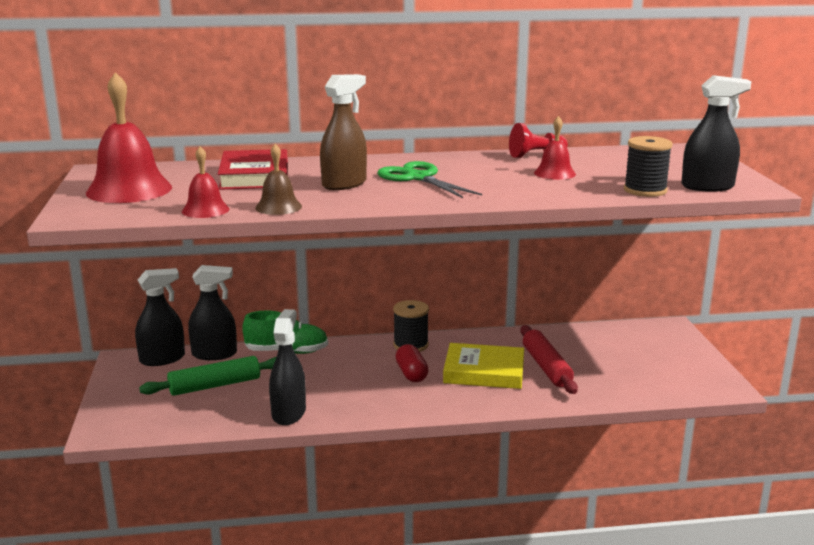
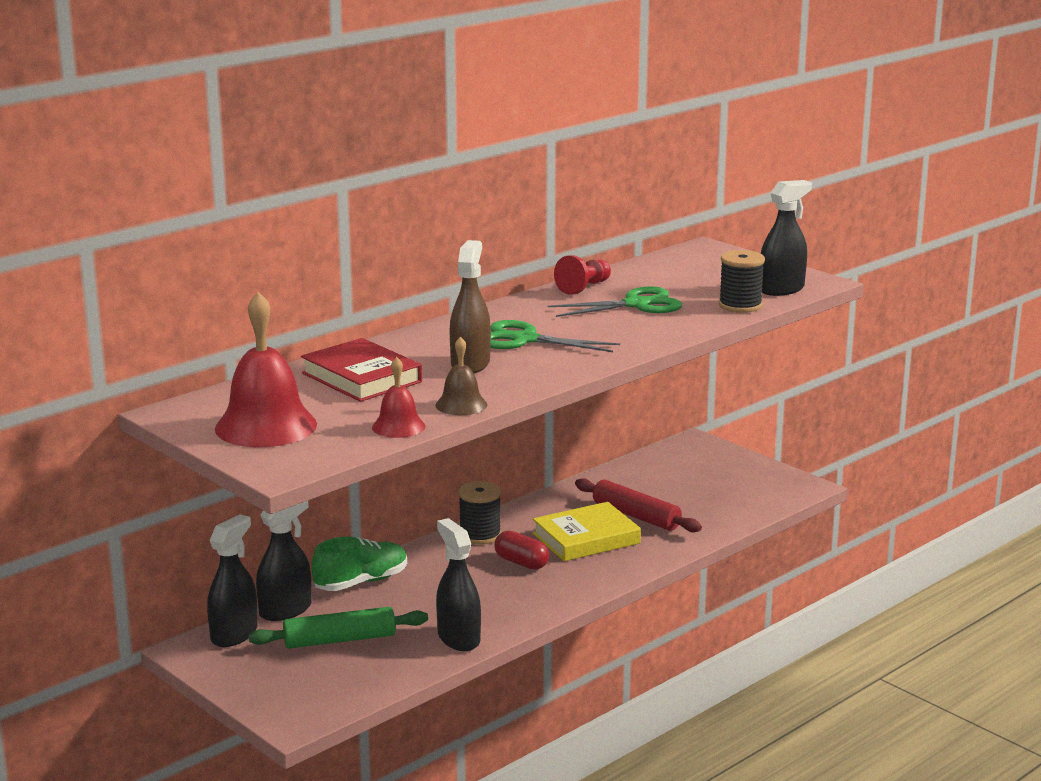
camera: 35 degrees left, 0 degrees up
green rolling pin [139,356,276,396] -> green rolling pin turned 45 degrees clockwise [249,607,428,649]
red bell [534,116,576,180] -> green scissors [548,286,682,317]

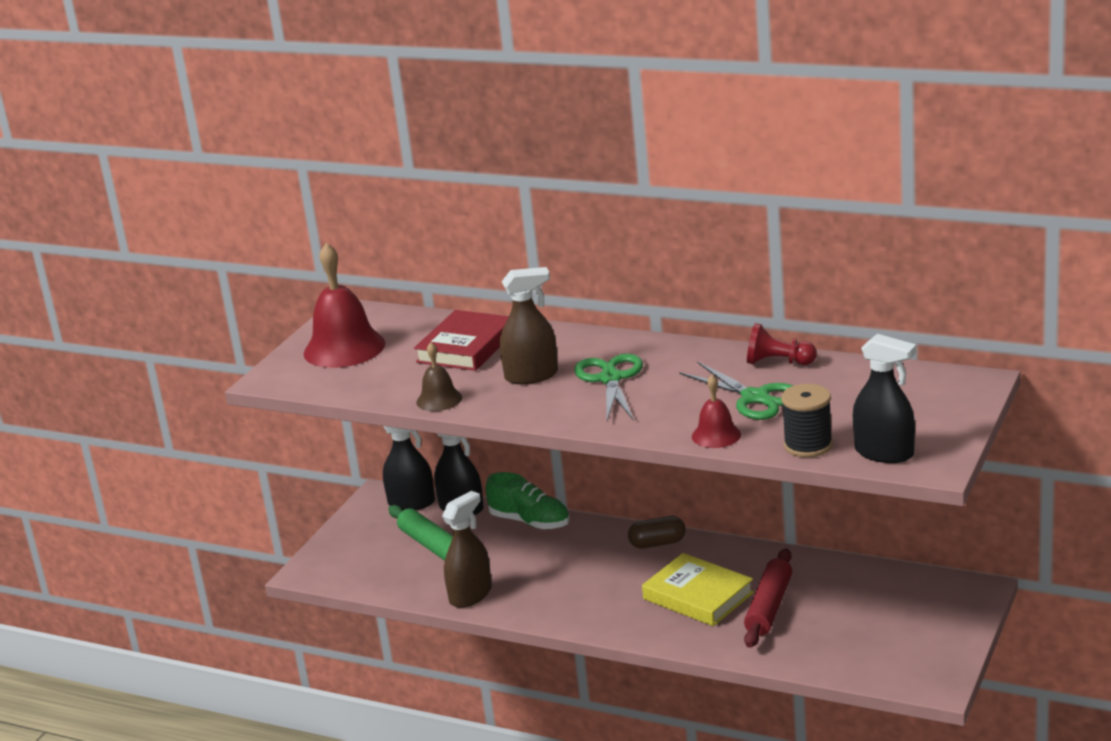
camera: 70 degrees right, 5 degrees up
red bell [372,357,426,438] -> red bell moved to [692,375,741,448]
black spray bottle [436,518,481,651] -> brown spray bottle [442,491,492,608]
black spool [458,481,501,545] -> brown capsule [628,516,686,549]
red capsule [494,531,549,570] -> none

